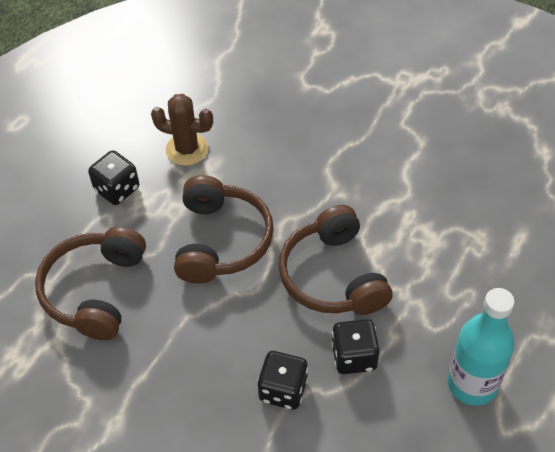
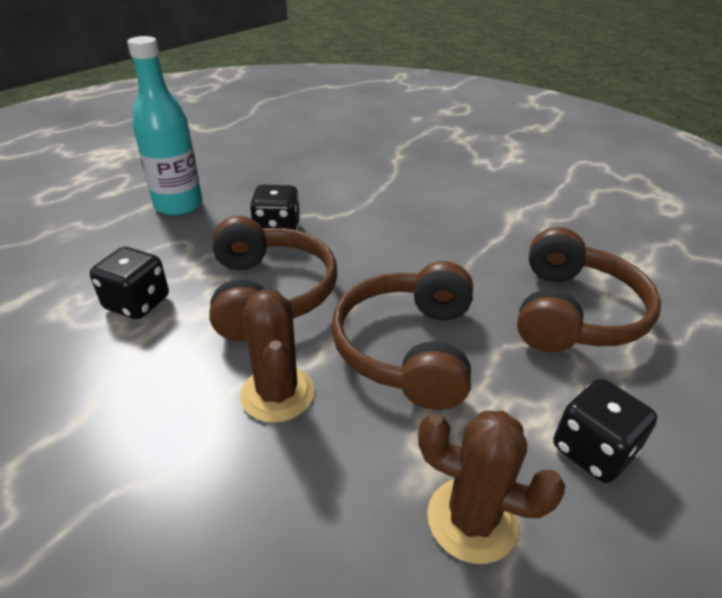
camera: 175 degrees left, 15 degrees down
black dice [257,351,308,410] -> black dice moved to [90,247,169,319]
none -> brown cactus [240,289,314,423]

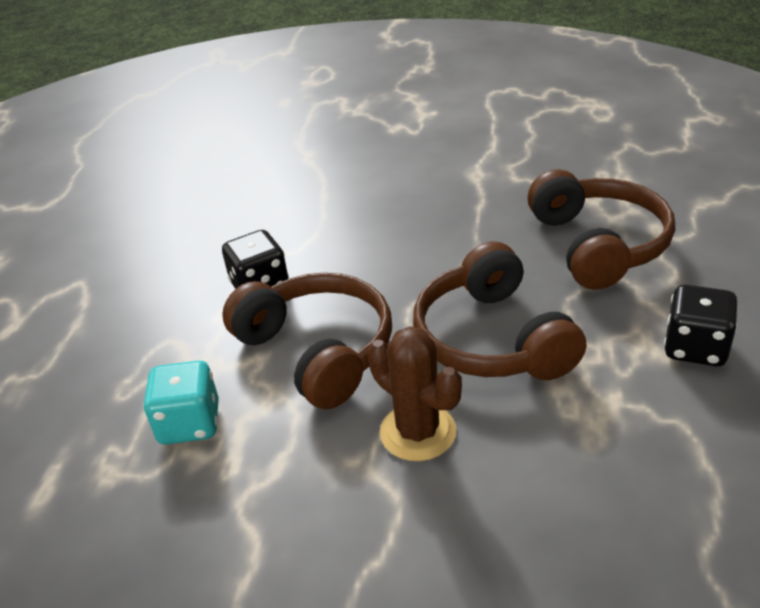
camera: 25 degrees left, 0 degrees up
black dice [90,247,169,319] -> turquoise dice [143,360,219,445]
turquoise bottle [127,36,202,216] -> none
brown cactus [418,410,565,564] -> none

